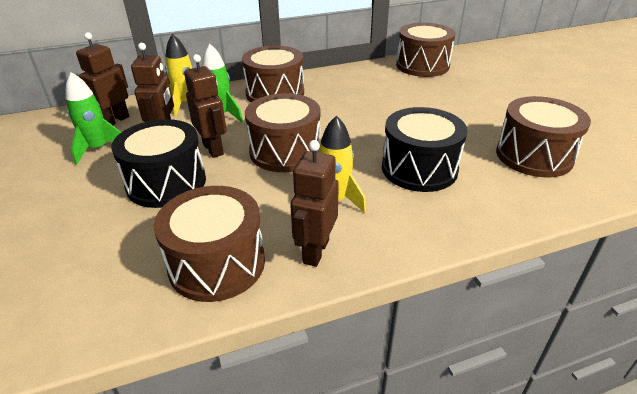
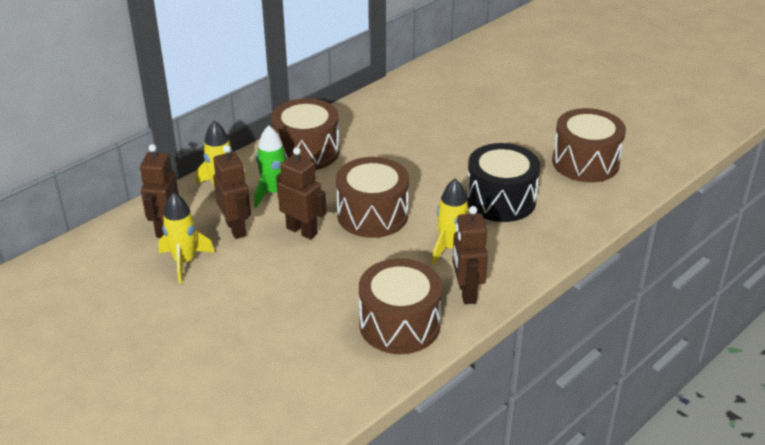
camera: 25 degrees left, 0 degrees up
green rocket [66,72,121,165] -> yellow rocket [158,192,215,283]
black drum [111,119,206,208] -> none
brown drum [396,23,455,77] -> none

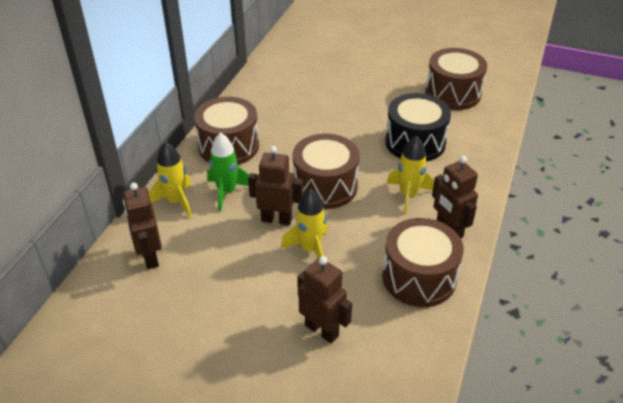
camera: 25 degrees left, 5 degrees up
yellow rocket [158,192,215,283] -> yellow rocket moved to [281,189,328,258]
brown robot [213,145,251,239] -> brown robot moved to [297,256,352,343]

